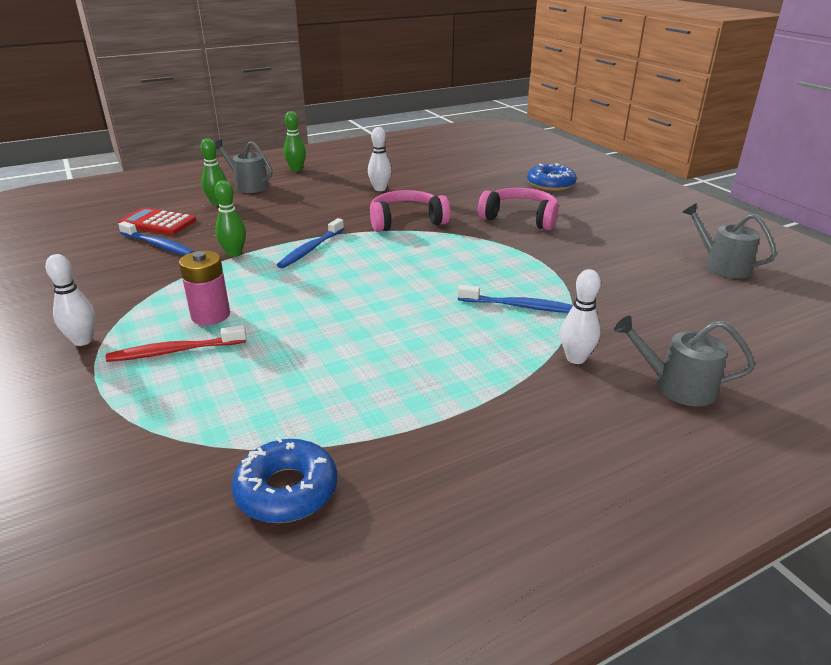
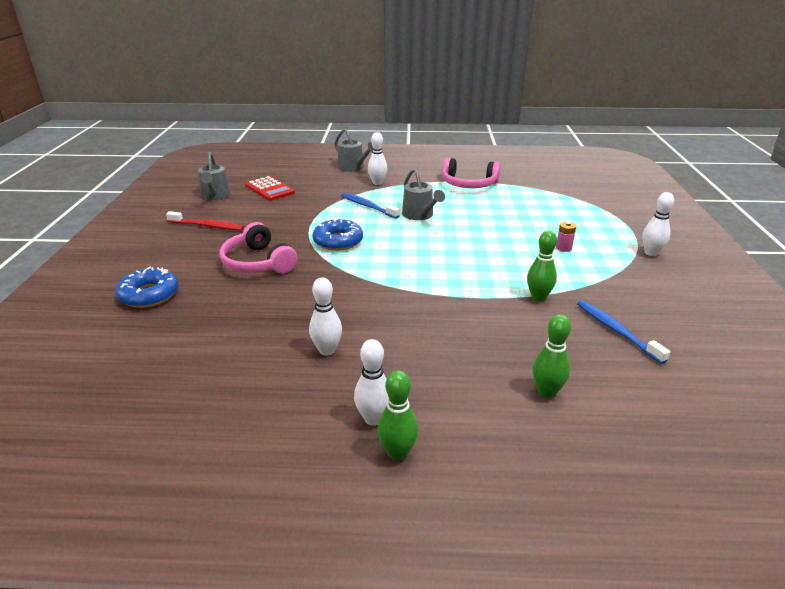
camera: 150 degrees left, 0 degrees up
red toothbrush [106,325,246,362] -> red toothbrush moved to [166,211,244,230]
red calculator [118,208,196,235] -> red calculator moved to [245,176,295,201]
pink battery [179,251,230,325] -> pink battery [556,222,576,252], size x0.57
grey watering can [215,140,273,193] -> grey watering can moved to [402,169,445,220]
blue donut [231,437,337,523] -> blue donut moved to [312,219,363,251]
blue toothbrush [277,218,344,268] -> none
pink headphones [370,190,450,232] -> pink headphones moved to [442,158,500,188]
none -> white bowling pin [354,339,389,426]

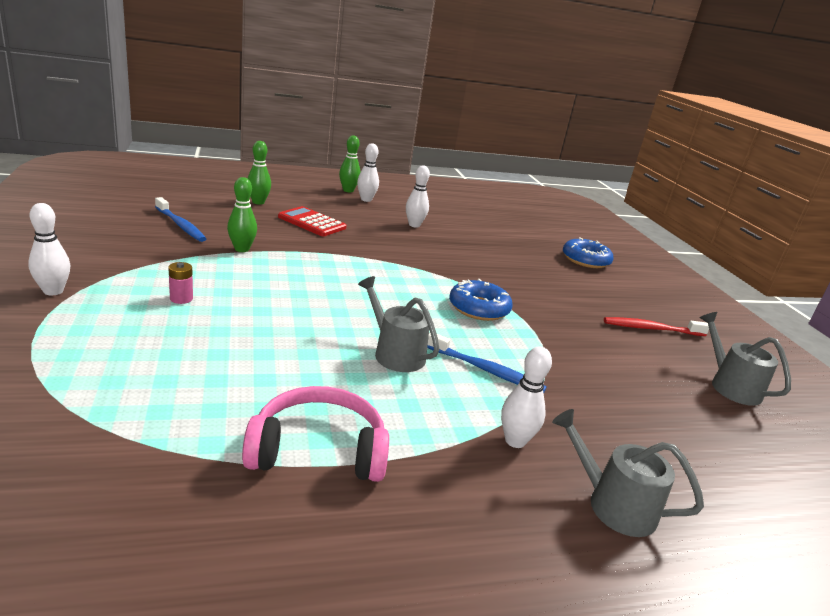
camera: 160 degrees right, 5 degrees down
pink headphones [220,222,297,273] -> none
red calculator [245,176,295,201] -> red calculator moved to [278,206,346,236]

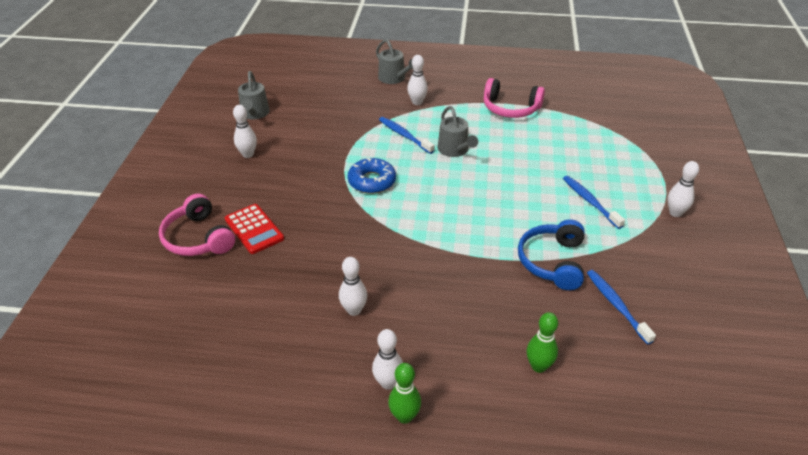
camera: 155 degrees left, 15 degrees up
pink battery [168,262,193,304] -> blue toothbrush [563,176,625,229]
green bowling pin [227,177,257,252] -> blue headphones [518,220,585,290]
red calculator [278,206,346,236] -> red calculator moved to [225,204,284,254]
blue donut [563,237,614,268] -> pink headphones [159,194,235,256]
red toothbrush [604,317,709,336] -> white bowling pin [233,105,257,158]

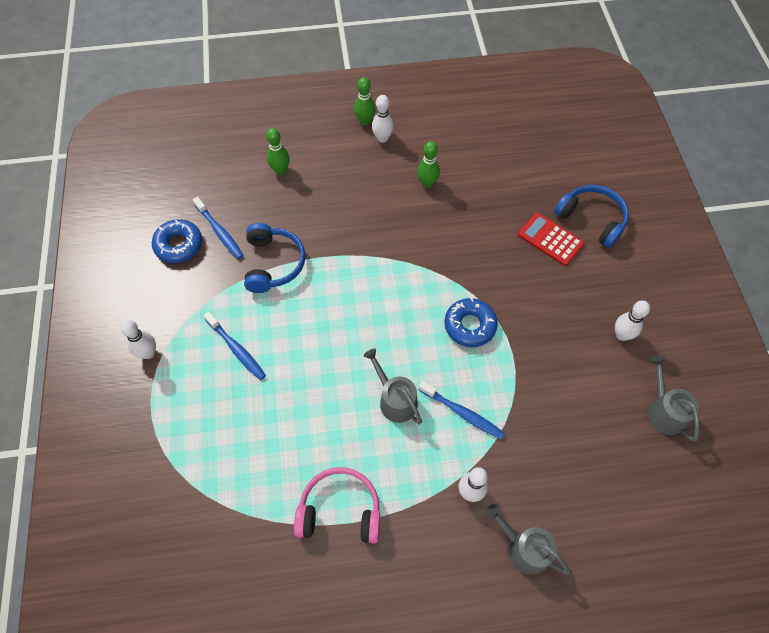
camera: 165 degrees right, 20 degrees up
pink headphones [159,194,235,256] -> blue headphones [554,185,629,248]
white bowling pin [339,257,367,316] -> green bowling pin [417,141,440,188]
none -> blue donut [152,219,202,263]

